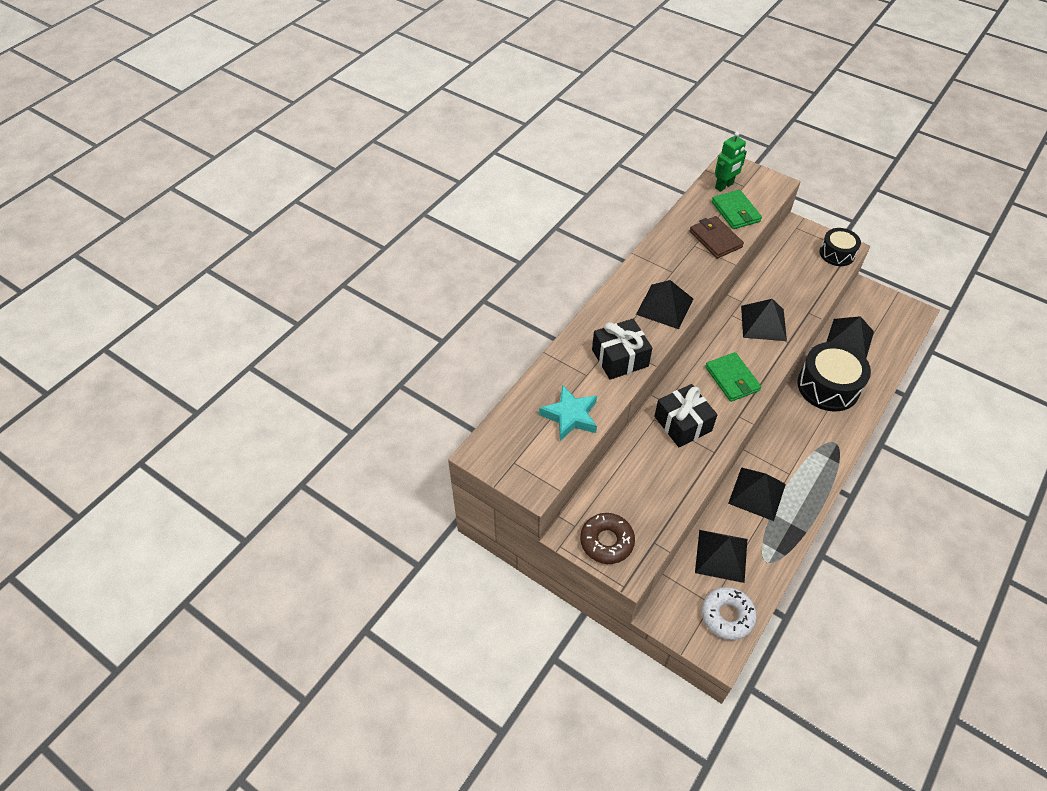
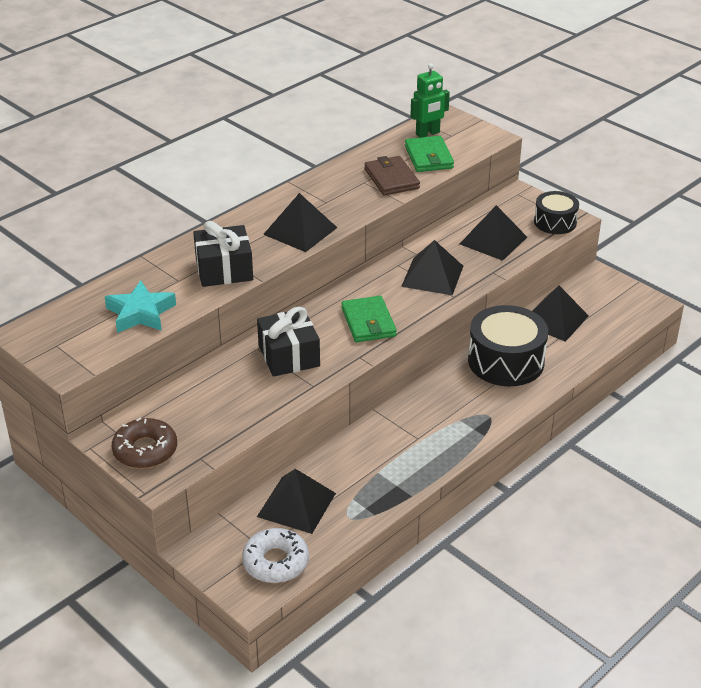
camera: 10 degrees right, 15 degrees down
black pyramid [728,467,786,521] -> black pyramid moved to [460,205,527,261]

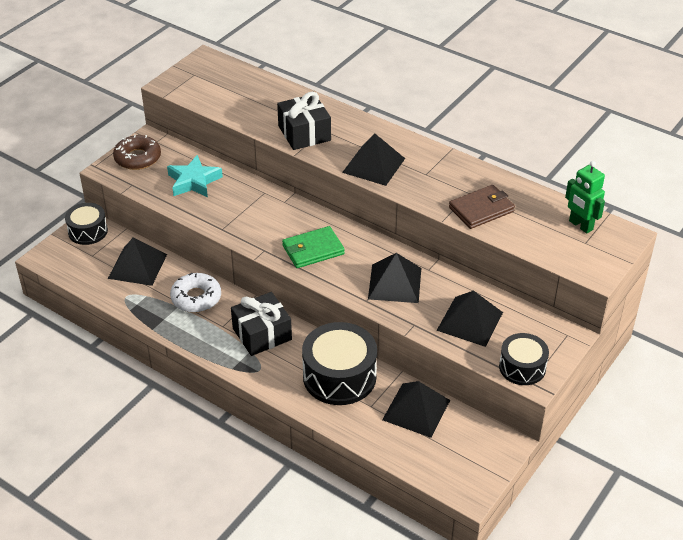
camera: 80 degrees right, 5 degrees up
turquoise star [105,280,176,333] -> turquoise star moved to [167,155,223,197]
white donut [242,528,309,583] -> white donut moved to [170,273,221,313]
black gift [257,307,320,377] -> black gift moved to [231,292,292,356]
green wallet [405,136,454,172] -> none
none -> black drum [65,203,108,245]

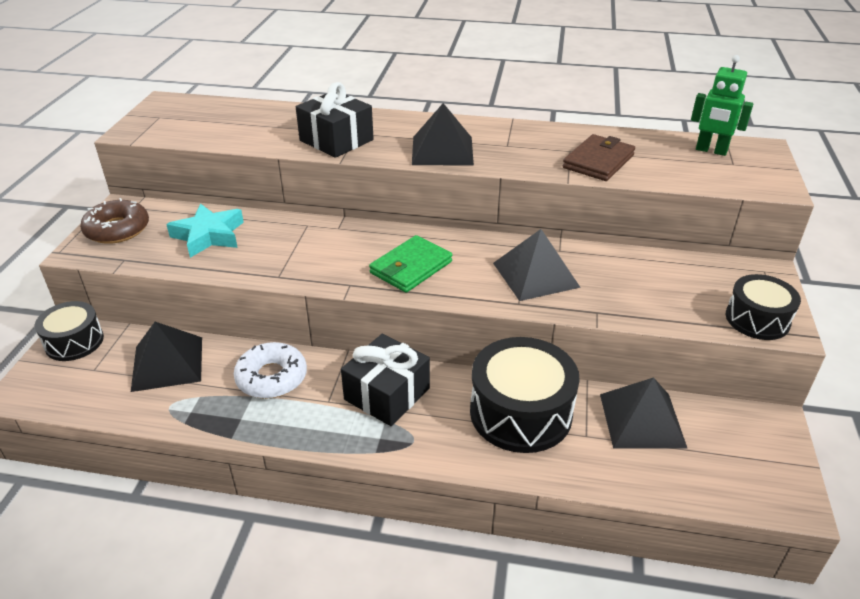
camera: 25 degrees left, 5 degrees down
black pyramid [436,290,503,347] -> none

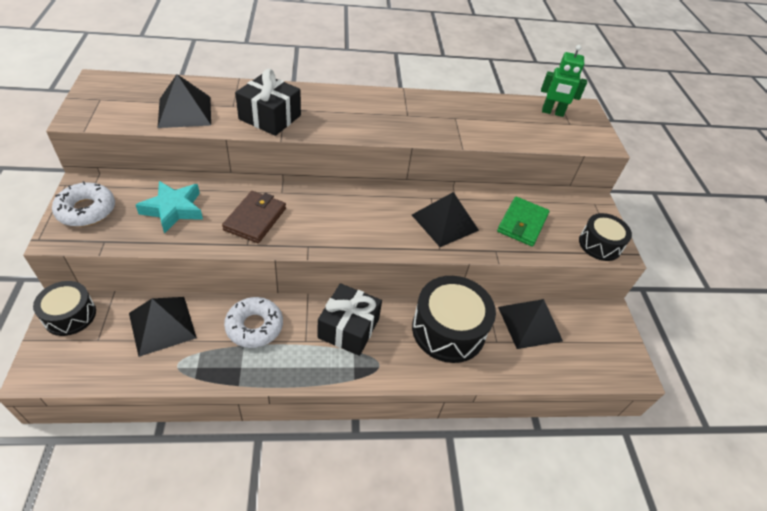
camera: 20 degrees left, 10 degrees up
brown donut [80,198,149,244] -> white donut [52,181,115,227]
green wallet [369,235,452,293] -> green wallet moved to [497,197,550,247]
black pyramid [412,103,474,166] -> black pyramid moved to [158,74,211,128]
brown wallet [563,134,635,181] -> brown wallet moved to [222,191,286,243]

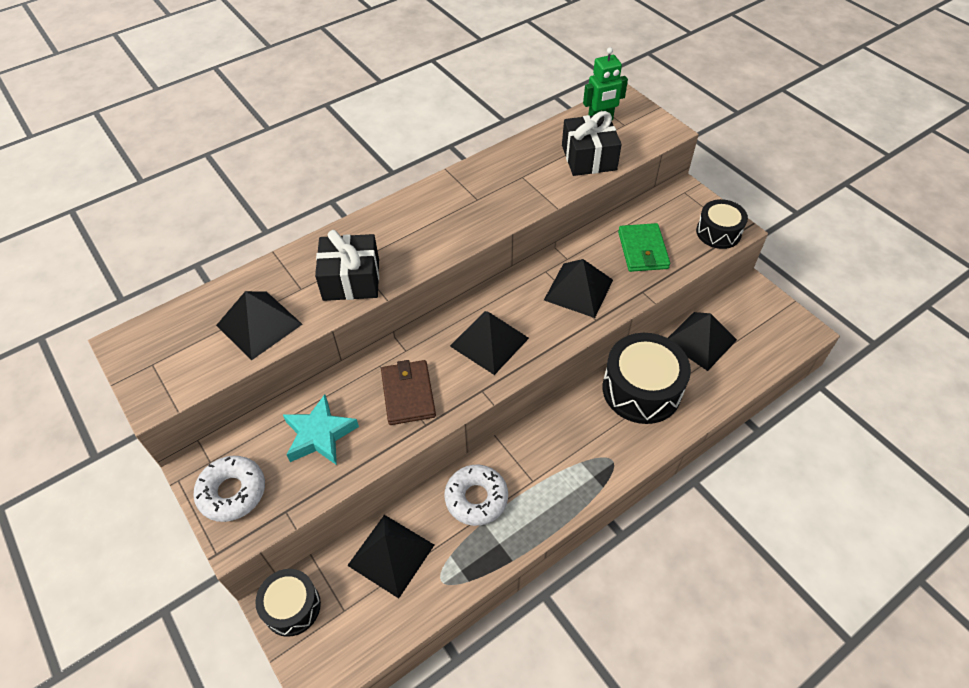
camera: 25 degrees left, 5 degrees up
black gift [318,283,382,356] -> black gift moved to [562,111,622,176]
none -> black pyramid [450,311,529,375]

